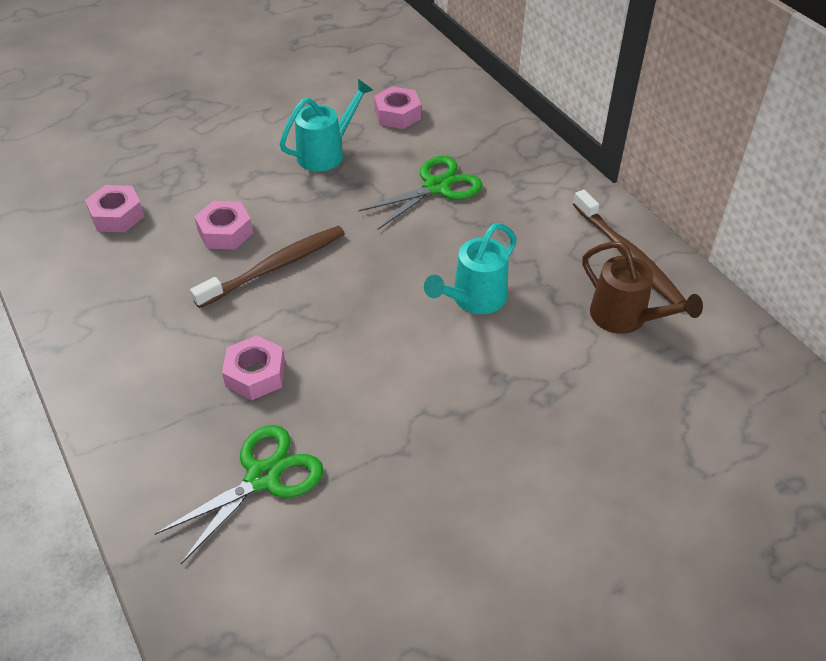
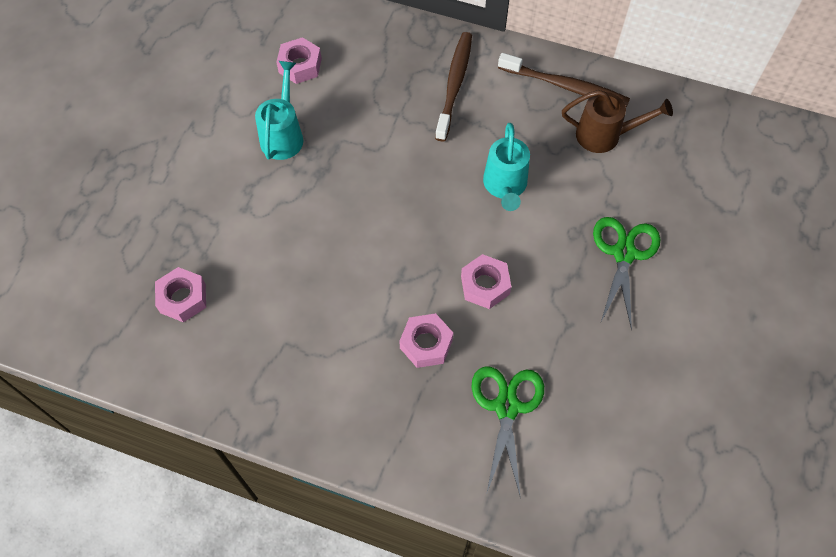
camera: 40 degrees left, 15 degrees up
brown toothbrush [190,226,345,308] -> brown toothbrush moved to [435,32,472,142]
pink nut [194,201,253,250] -> pink nut moved to [461,254,511,309]
green scissors [358,156,483,230] -> green scissors moved to [593,217,660,330]

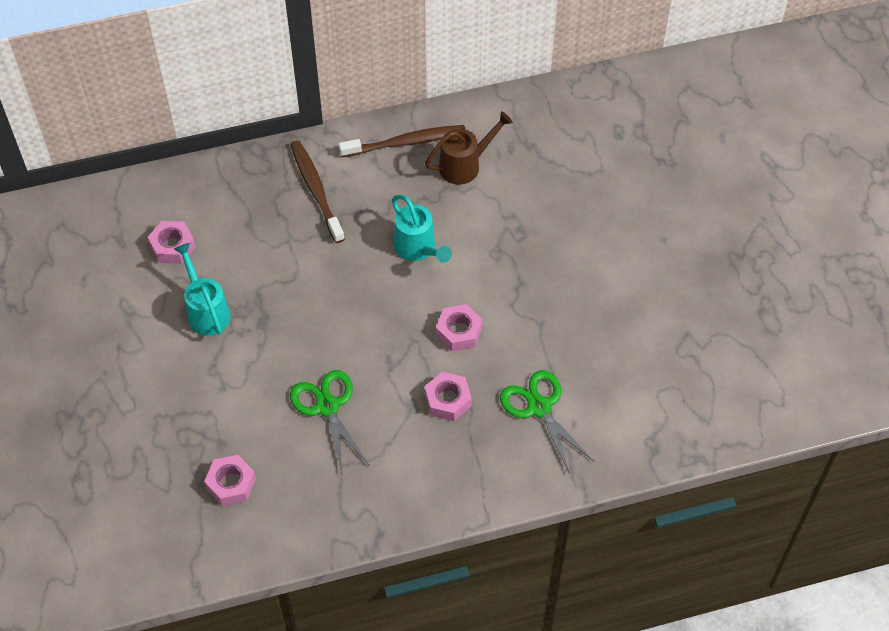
camera: 35 degrees left, 5 degrees down
green scissors [593,217,660,330] -> green scissors moved to [290,370,370,472]

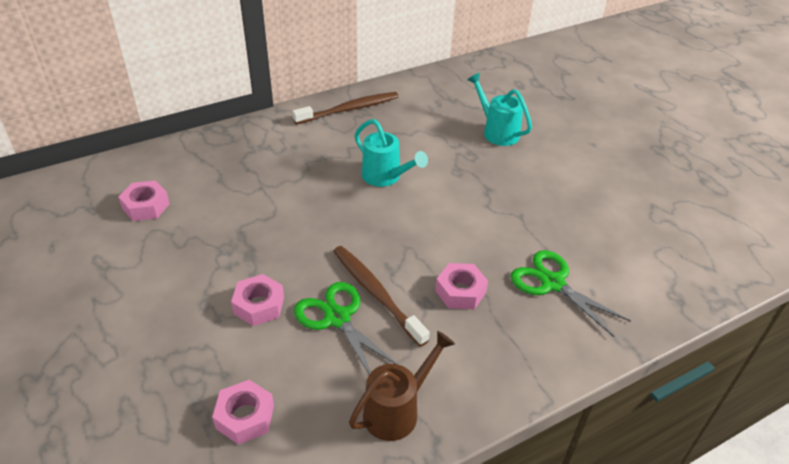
camera: 15 degrees left, 15 degrees down
turquoise watering can [174,243,231,336] -> turquoise watering can moved to [467,73,532,146]
brown toothbrush [290,140,345,243] -> brown toothbrush moved to [333,246,430,347]
brown watering can [425,111,513,185] -> brown watering can moved to [349,331,455,441]
pink nut [436,304,483,351] -> pink nut moved to [231,274,284,326]

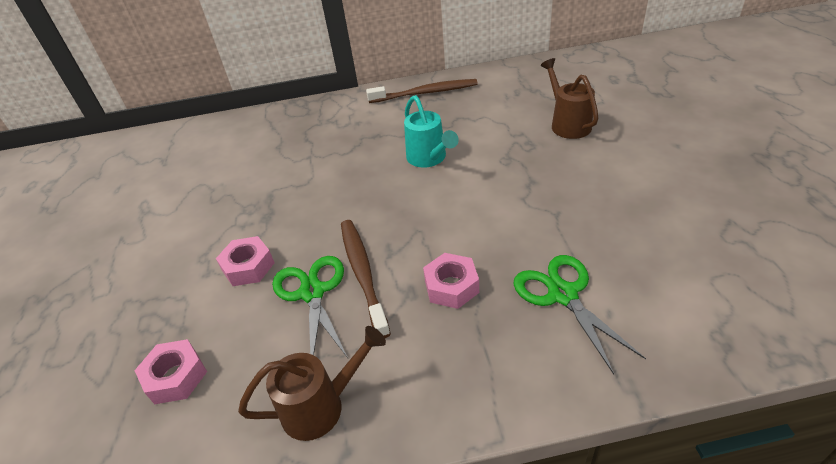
camera: 25 degrees right, 0 degrees up
pink nut [118,181,170,221] -> none
turquoise watering can [467,73,532,146] -> brown watering can [541,58,599,139]

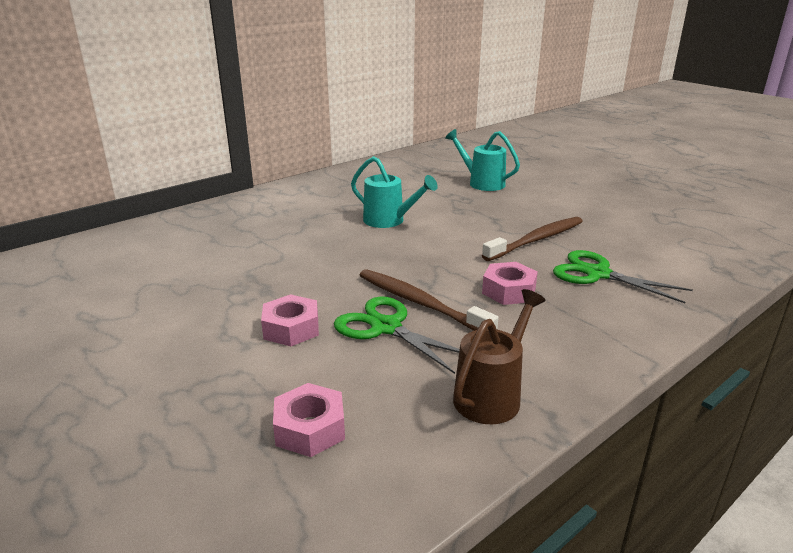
camera: 35 degrees left, 15 degrees down
brown toothbrush [366,79,478,103] -> brown toothbrush moved to [482,217,583,261]
brown watering can [541,58,599,139] -> turquoise watering can [445,129,520,191]

